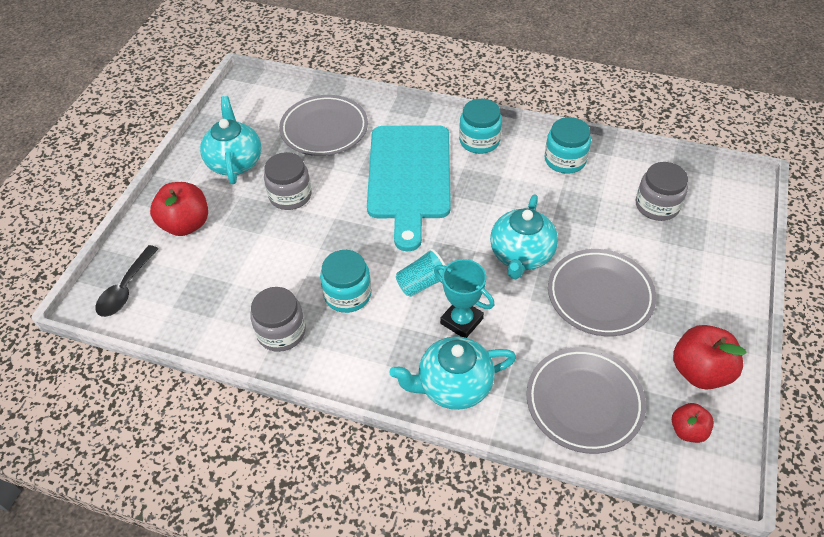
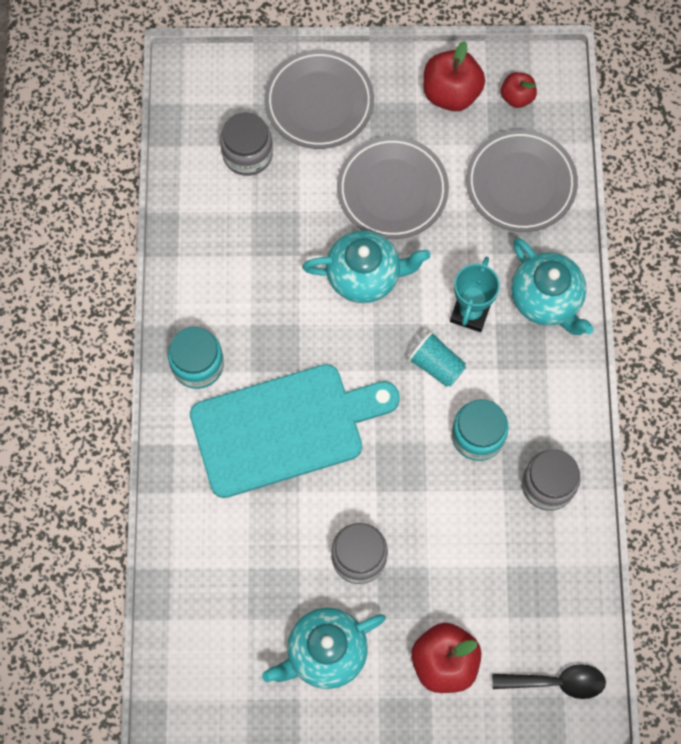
camera: 110 degrees left, 20 degrees up
grey plate [279,95,368,156] -> grey plate moved to [264,49,374,149]
turquoise jar [545,117,591,174] -> none

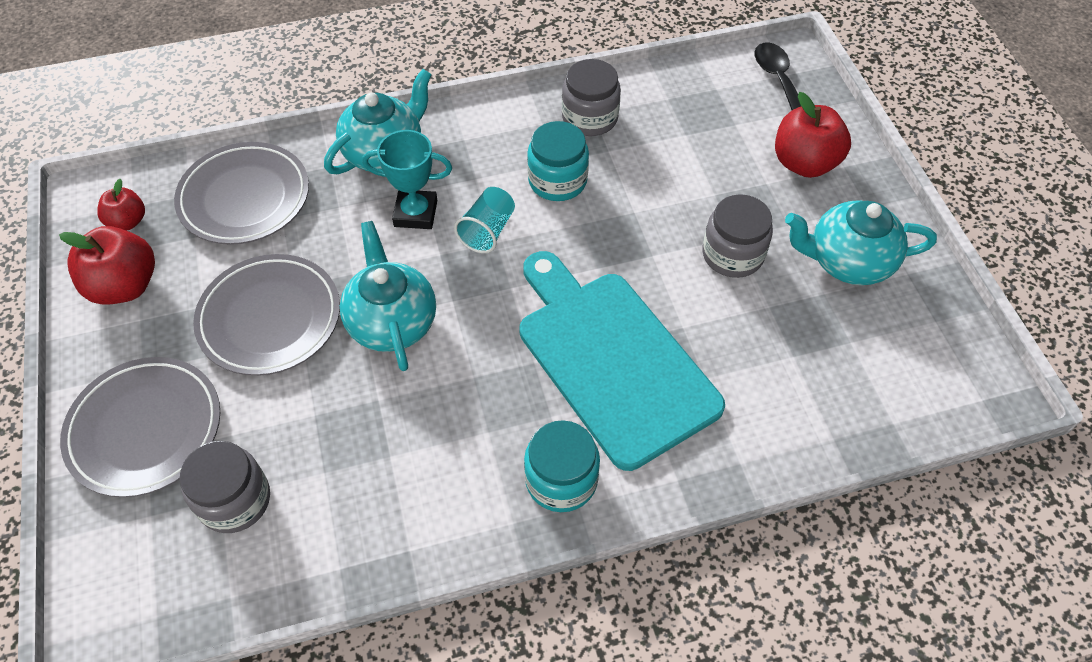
camera: 105 degrees left, 15 degrees down
turquoise teapot [262,608,386,689] -> turquoise teapot turned 135 degrees clockwise [785,200,937,285]

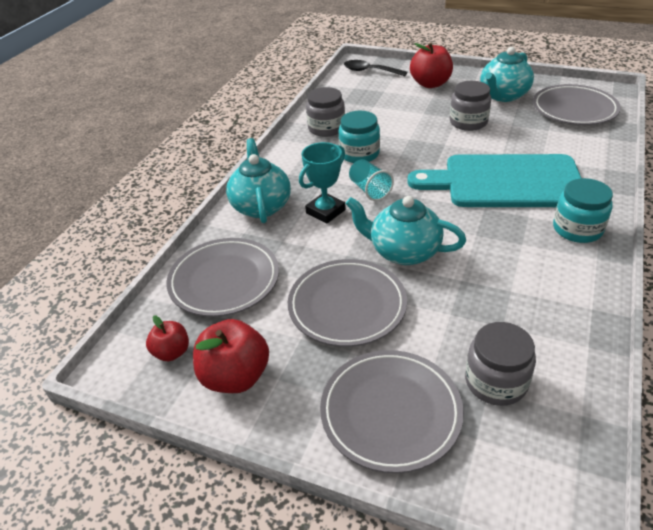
camera: 50 degrees left, 15 degrees down
none -> grey plate [533,84,621,125]

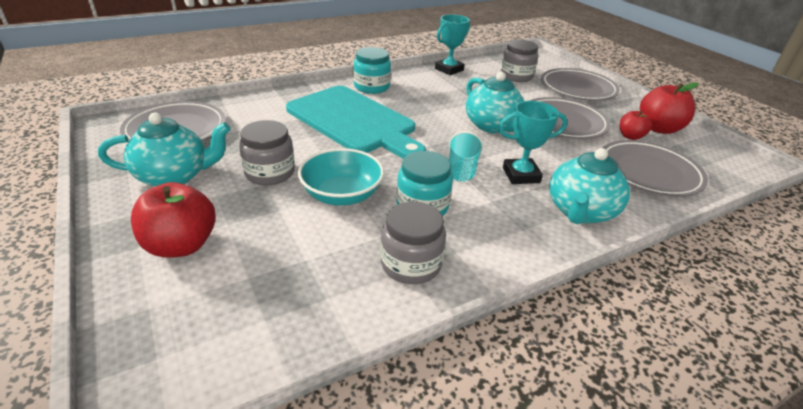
camera: 145 degrees left, 5 degrees down
red apple [146,315,189,361] -> red apple moved to [620,111,652,140]
black spoon [344,60,407,76] -> none
none -> turquoise bowl [298,148,384,206]
none -> turquoise trophy [435,14,470,75]

